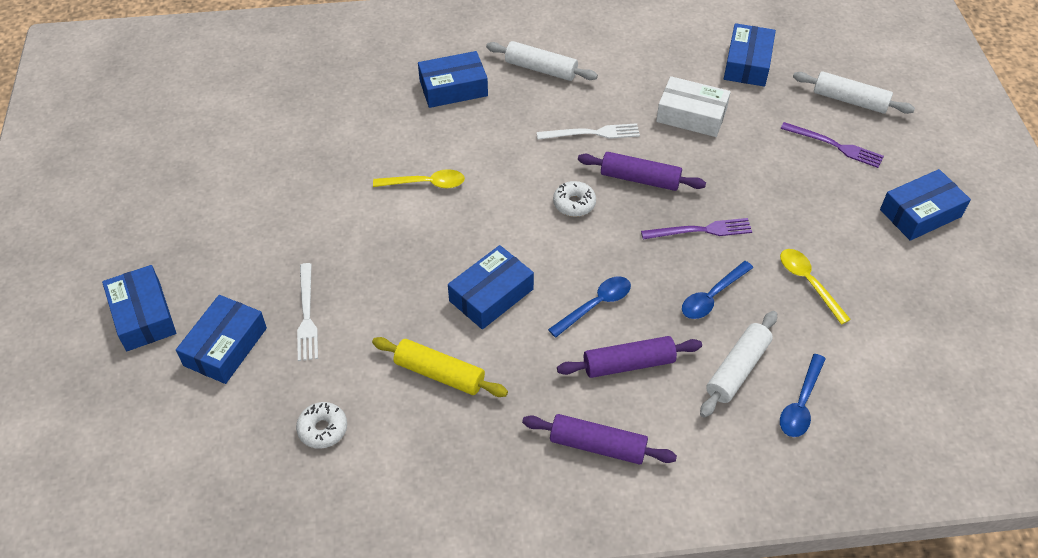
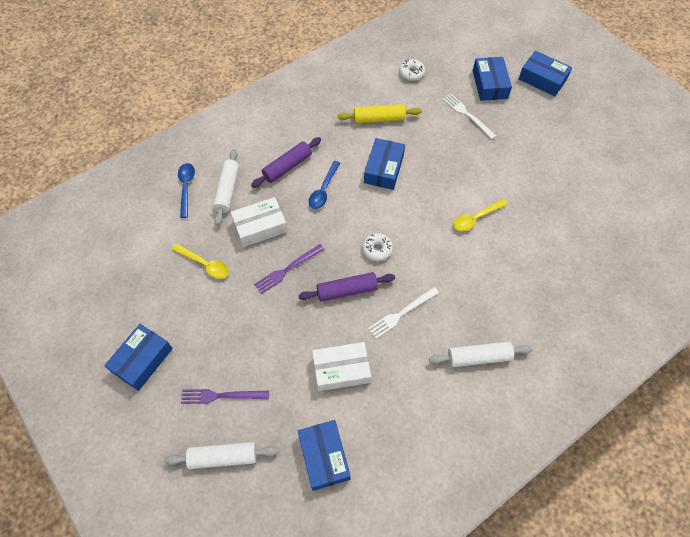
camera: 150 degrees right, 10 degrees up
blue box [418,51,488,108] -> none
purple rolling pin [522,414,677,465] -> none
blue spoon [682,261,753,319] -> white box [230,197,287,247]

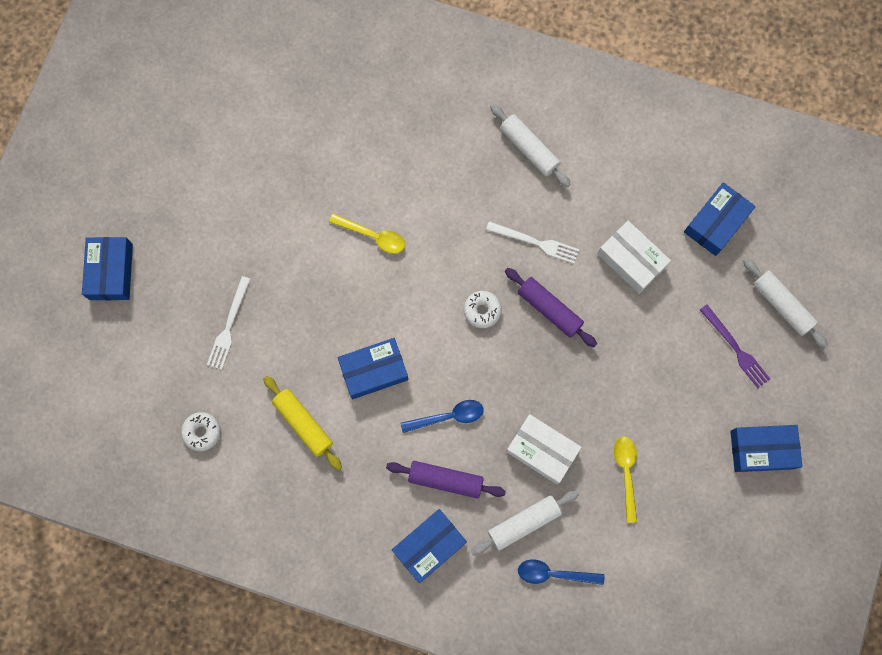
camera: 125 degrees left, 15 degrees up
blue spoon [178,163,195,218] -> blue spoon turned 45 degrees clockwise [518,560,604,585]
purple fork [254,244,324,294] -> none
blue box [473,57,512,101] -> blue box moved to [392,509,467,583]

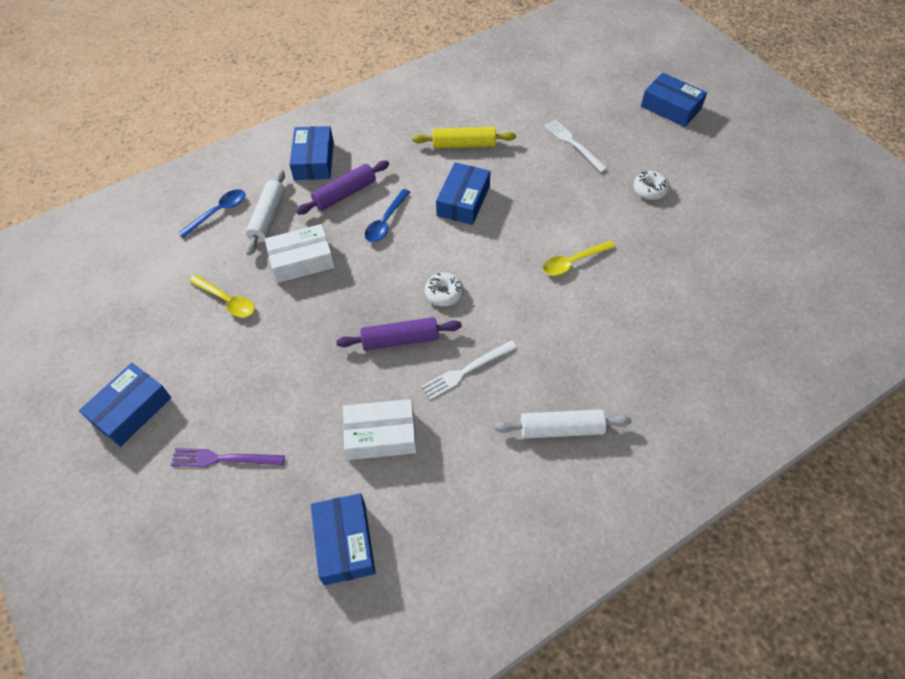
camera: 130 degrees right, 20 degrees down
white donut [181,412,221,451] -> white donut moved to [633,171,670,200]
white rolling pin [743,258,828,349] -> none

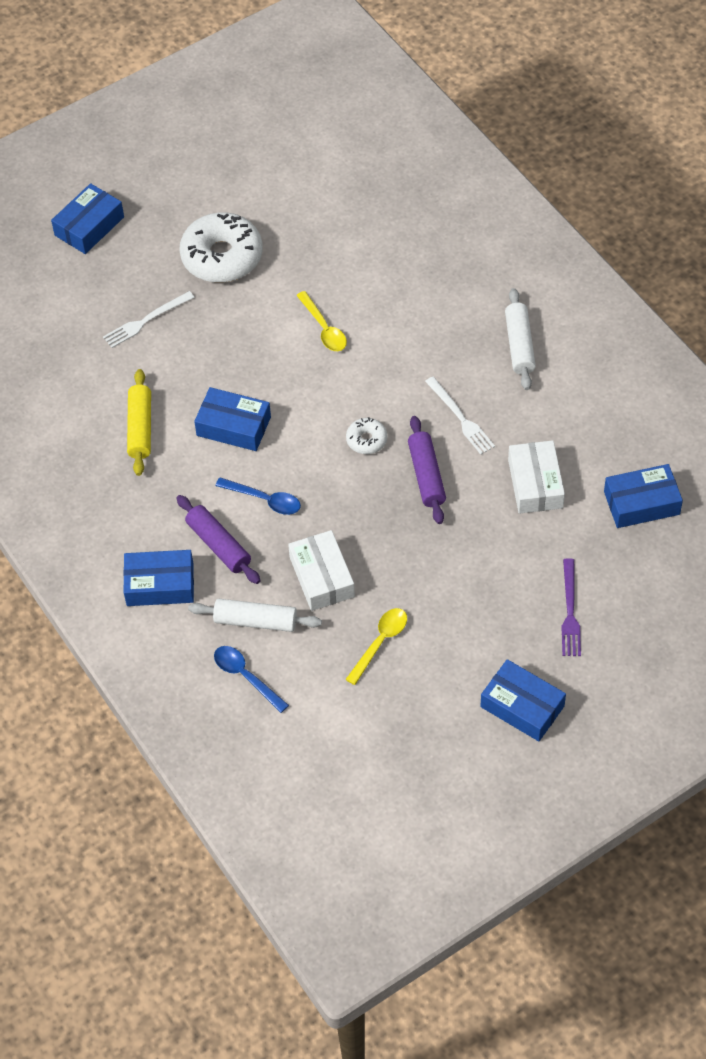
camera: 90 degrees left, 0 degrees up
white donut [633,171,670,200] -> white donut [179,212,263,283], size x2.12

